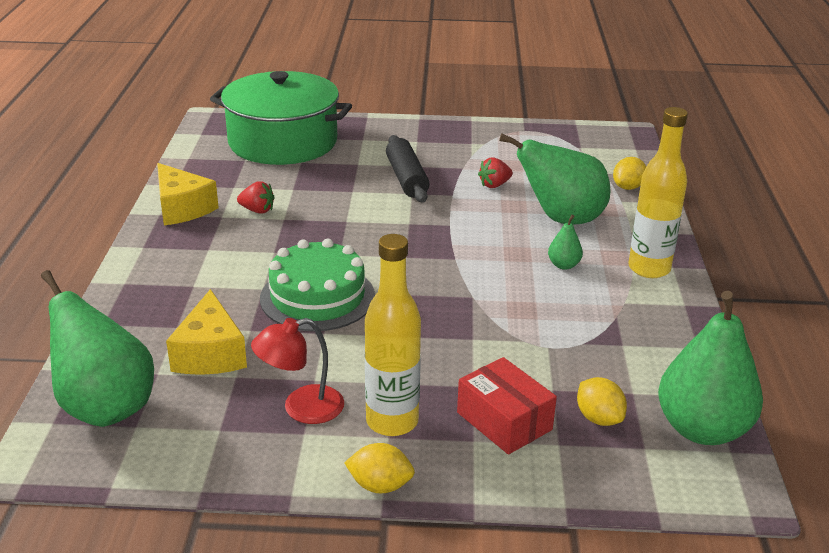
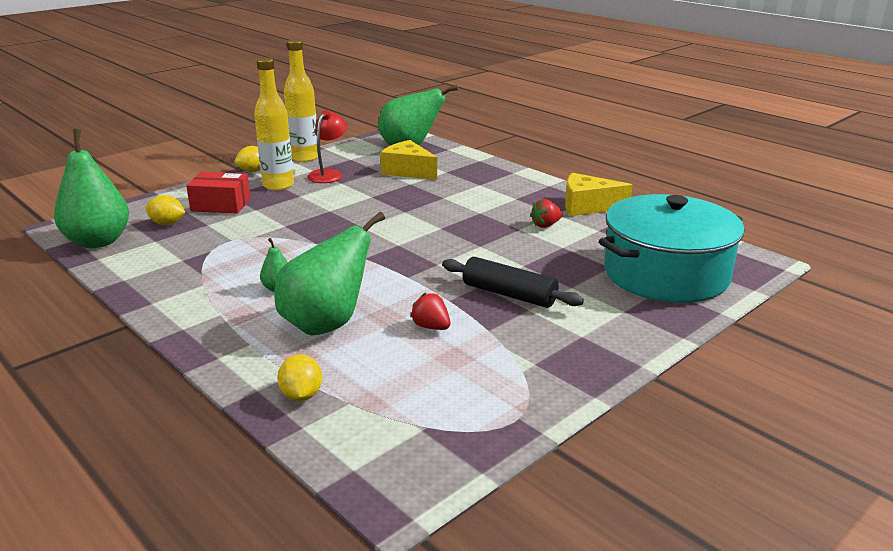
camera: 135 degrees right, 5 degrees down
green pot [210,71,352,165] -> turquoise pot [599,194,745,303]
green cake [260,239,375,331] -> none
red strawberry [478,157,513,188] -> red strawberry turned 60 degrees counterclockwise [410,293,450,330]
yellow bottle [628,107,688,278] -> yellow bottle moved to [284,39,318,162]

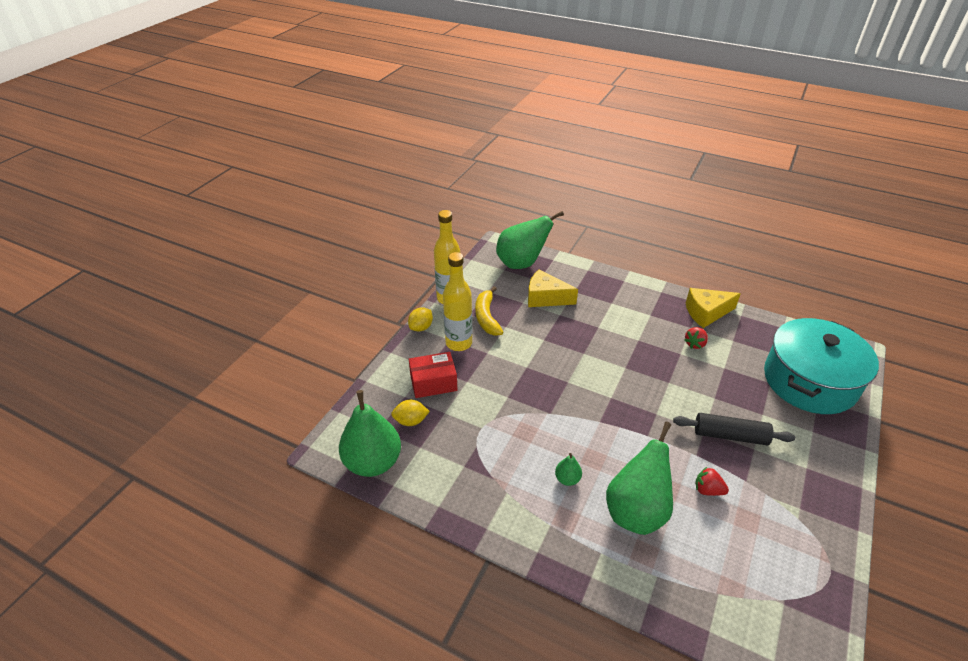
camera: 20 degrees left, 15 degrees up
yellow lemon [277,354,322,401] -> none
red lamp [307,110,347,183] -> yellow banana [475,286,503,336]

